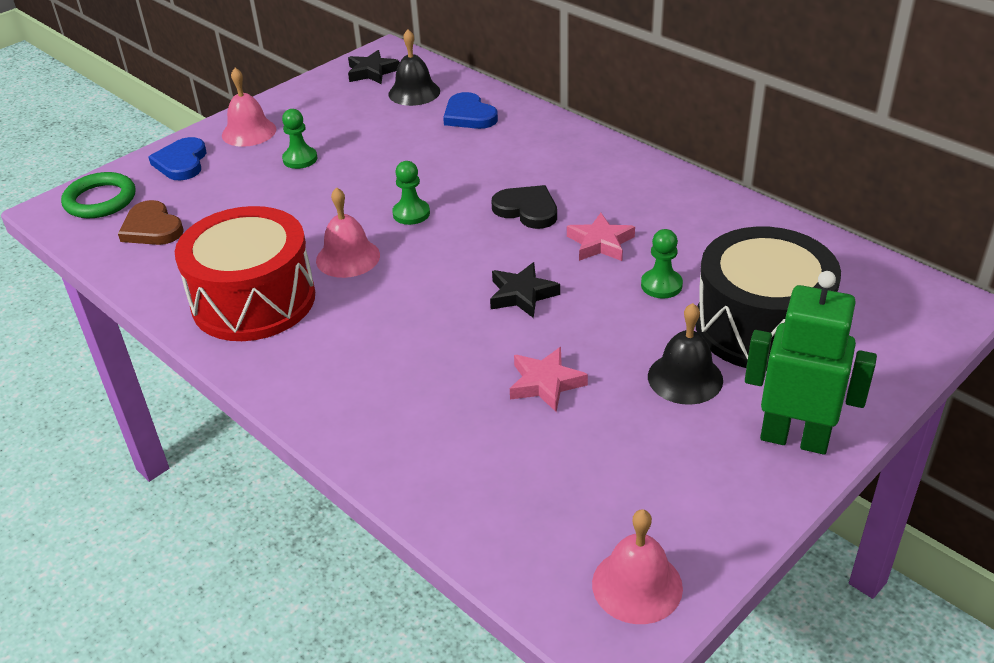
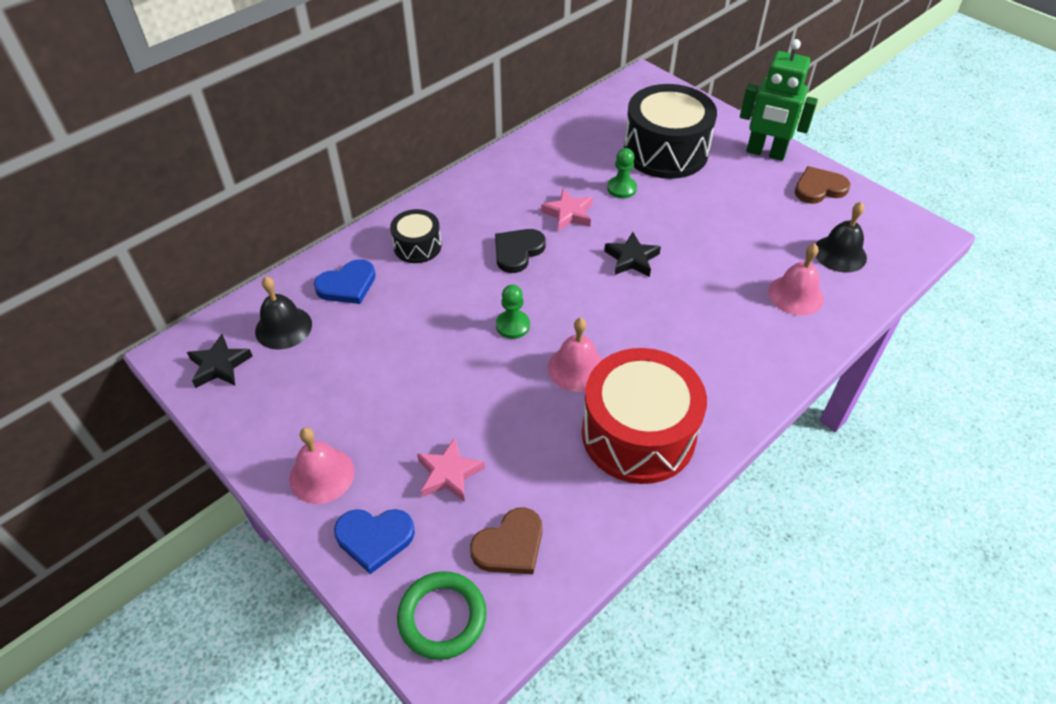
camera: 90 degrees left, 10 degrees up
green pawn [282,109,317,169] -> none
pink star [510,347,588,412] -> pink star moved to [417,437,485,502]
pink bell [592,509,683,624] -> pink bell moved to [768,244,824,316]
black bell [648,303,723,405] -> black bell moved to [815,202,867,273]
green robot [745,271,877,455] -> green robot turned 90 degrees counterclockwise [740,39,818,161]
none -> black drum [390,209,442,263]
none -> brown heart [795,166,850,204]

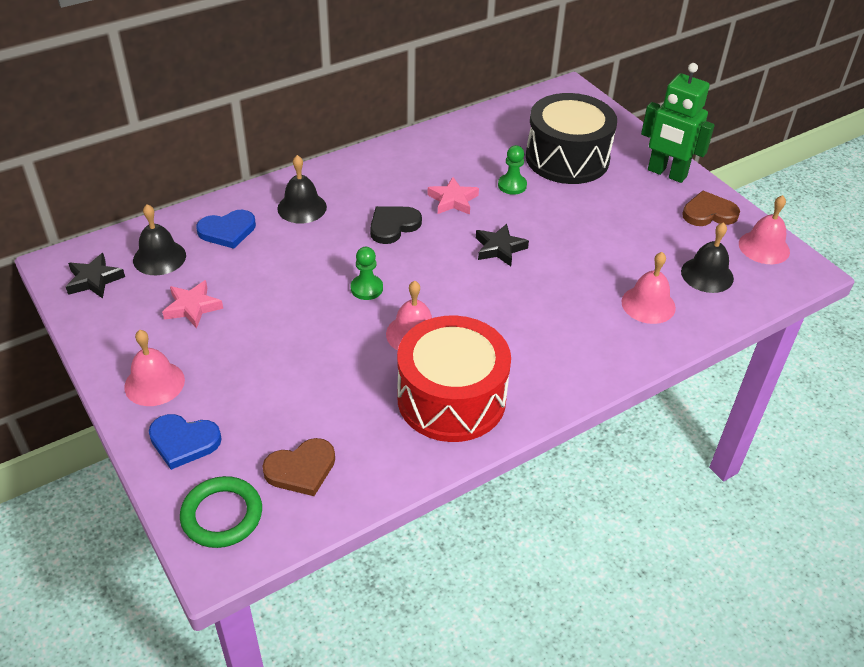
camera: 10 degrees right, 5 degrees down
black drum [390,209,442,263] -> black bell [277,155,327,224]
pink star [417,437,485,502] -> pink star moved to [162,280,223,329]
none -> pink bell [739,195,790,264]

